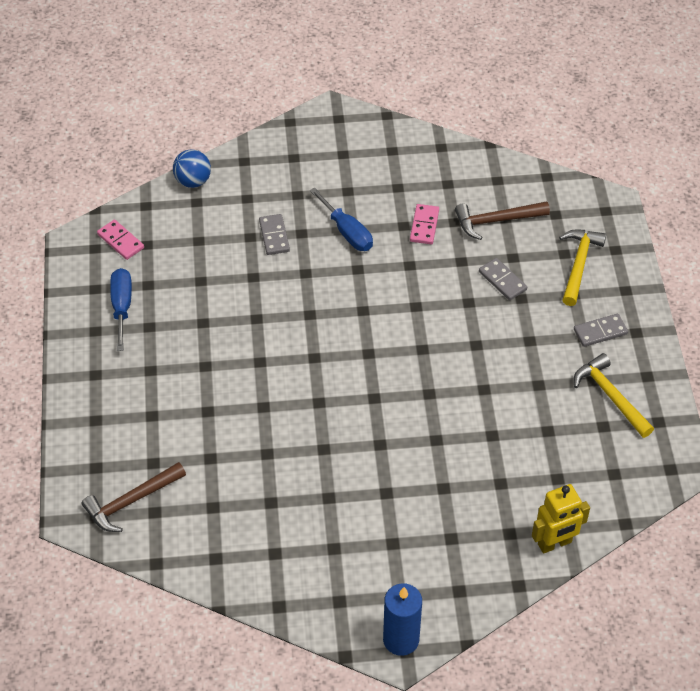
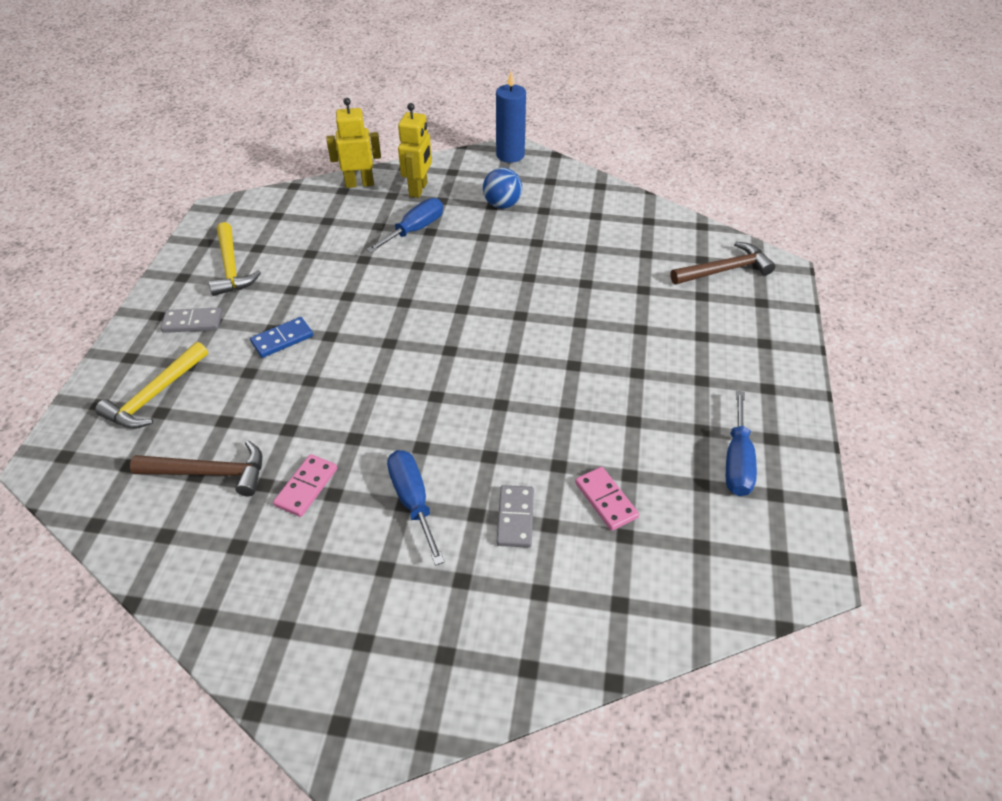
camera: 165 degrees left, 5 degrees down
pink domino [97,219,144,260] -> pink domino moved to [575,467,639,531]
blue ball [173,149,211,188] -> blue ball moved to [483,168,522,209]
grey domino [479,258,527,300] -> none
none -> blue domino [250,317,313,358]
none -> blue screwdriver [366,198,443,253]
none -> yellow robot [398,103,432,198]

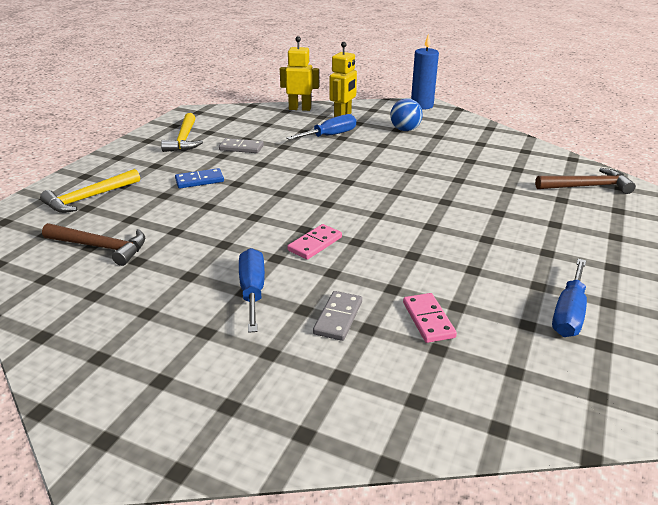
camera: 15 degrees right, 15 degrees down
grey domino [161,308,222,333] -> grey domino moved to [219,138,264,153]
pink domino [273,454,337,517] -> pink domino moved to [287,224,342,260]

